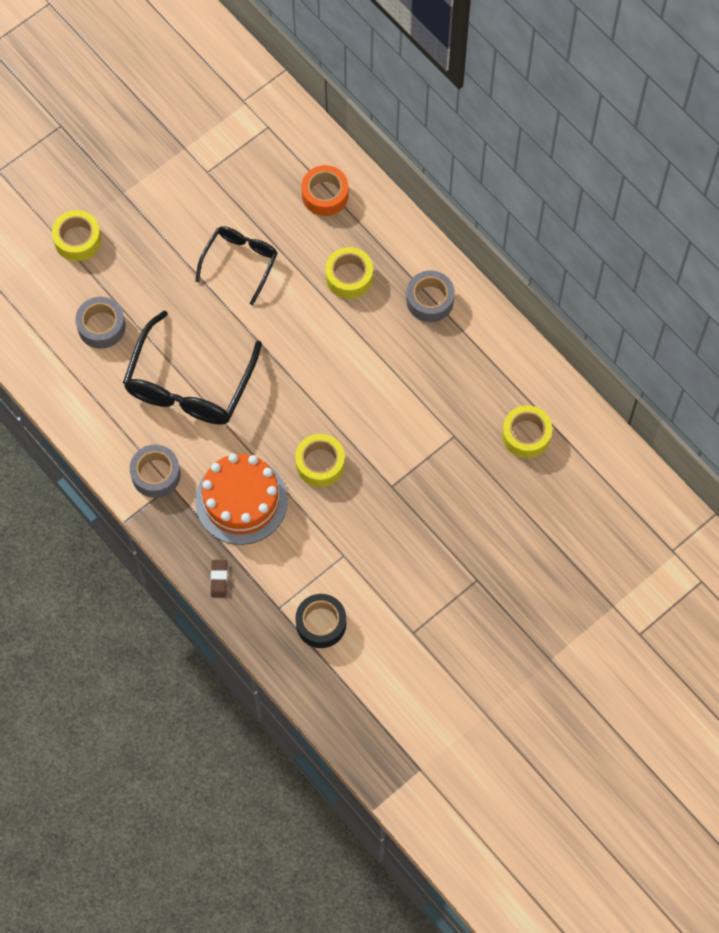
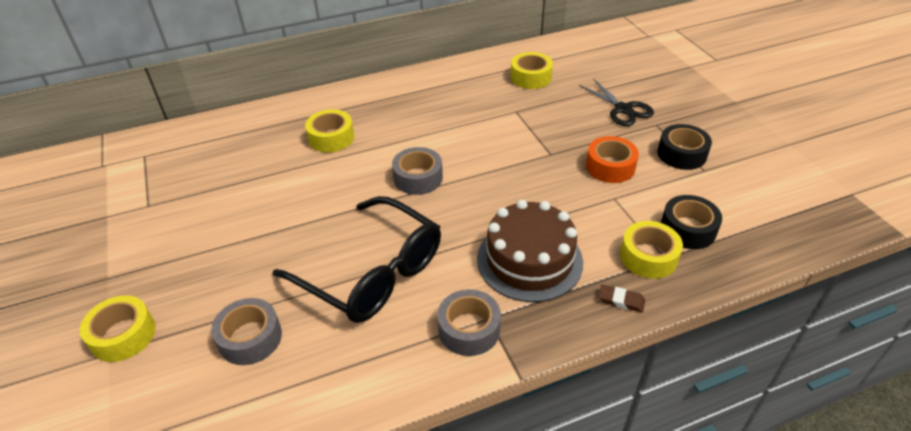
camera: 70 degrees left, 25 degrees down
black glasses [195,226,278,305] -> none
orange cake [195,453,288,545] -> brown cake [477,200,583,302]
yellow tape [295,434,345,487] -> yellow tape moved to [620,221,683,279]
orange tape [302,165,349,216] -> orange tape moved to [586,136,639,183]
grey tape [406,271,455,322] -> grey tape moved to [392,147,443,195]
none -> black scissors [579,78,654,126]
none -> black tape [657,124,712,170]

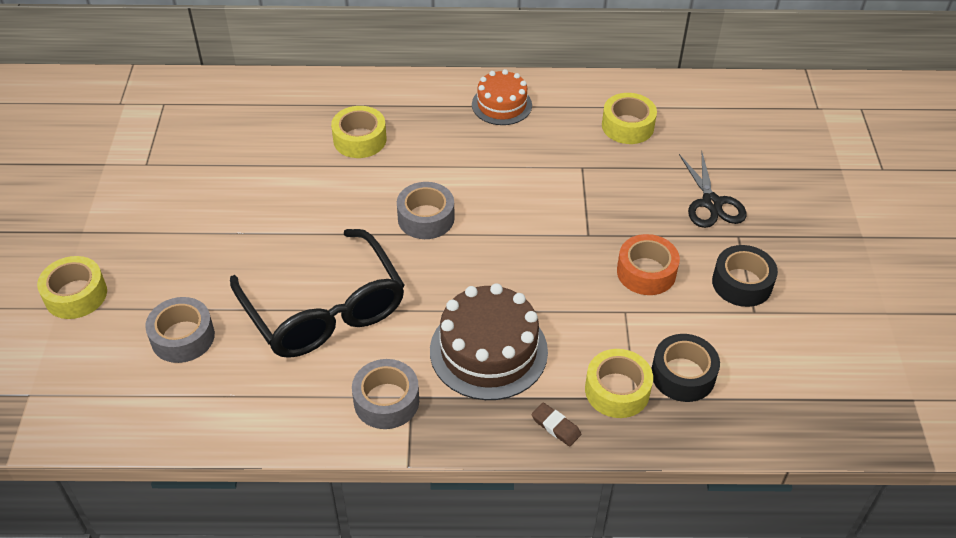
camera: 20 degrees right, 5 degrees up
none -> orange cake [472,69,532,125]

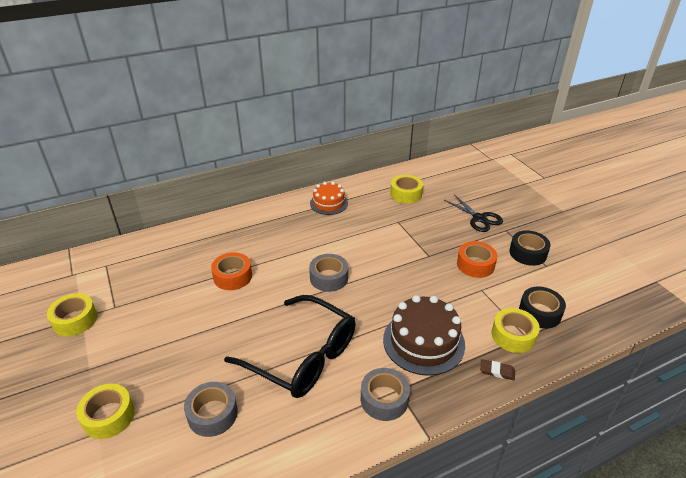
camera: 25 degrees left, 10 degrees down
yellow tape [331,106,386,158] -> yellow tape moved to [47,293,97,336]
none -> orange tape [211,252,252,290]

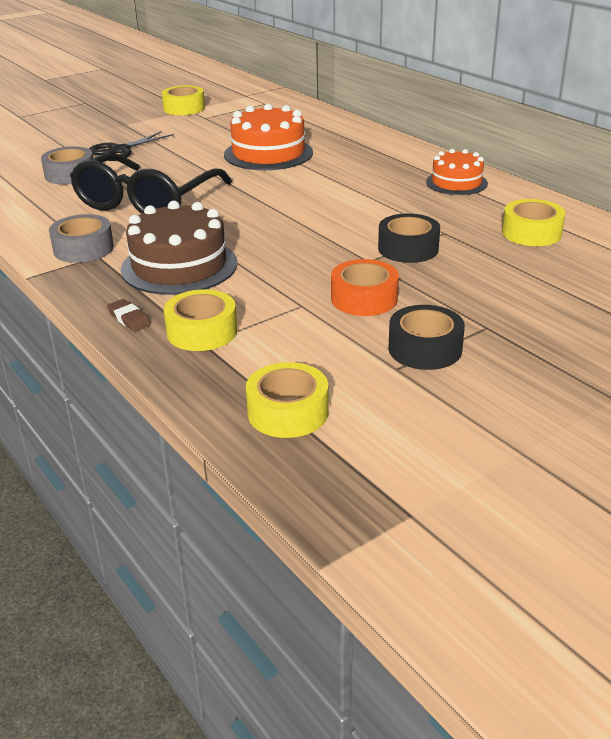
camera: 80 degrees right, 5 degrees down
yellow tape [76,384,135,439] -> yellow tape moved to [246,362,329,438]
orange tape [211,252,252,290] -> orange cake [224,104,313,170]
grey tape [309,254,348,292] -> none
black scissors [444,195,503,232] -> black scissors moved to [89,131,174,161]
brown eraser [480,359,515,380] -> brown eraser turned 45 degrees counterclockwise [107,299,151,332]
black tape [519,287,566,329] -> black tape moved to [378,213,440,263]

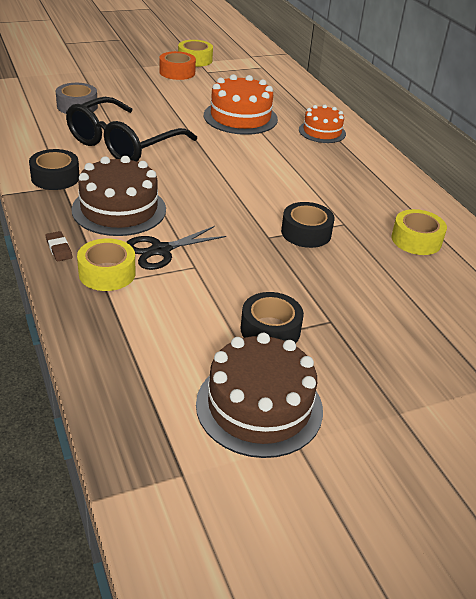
camera: 10 degrees right, 5 degrees up
grey tape [49,214,114,263] -> black tape [29,149,79,190]
black scissors [89,131,174,161] -> black scissors moved to [126,226,226,270]
yellow tape [246,362,329,438] -> none
orange tape [331,259,399,316] -> orange tape moved to [159,51,196,80]
orange cake [426,149,488,195] -> orange cake moved to [299,105,346,143]
none -> brown cake [196,333,323,458]

